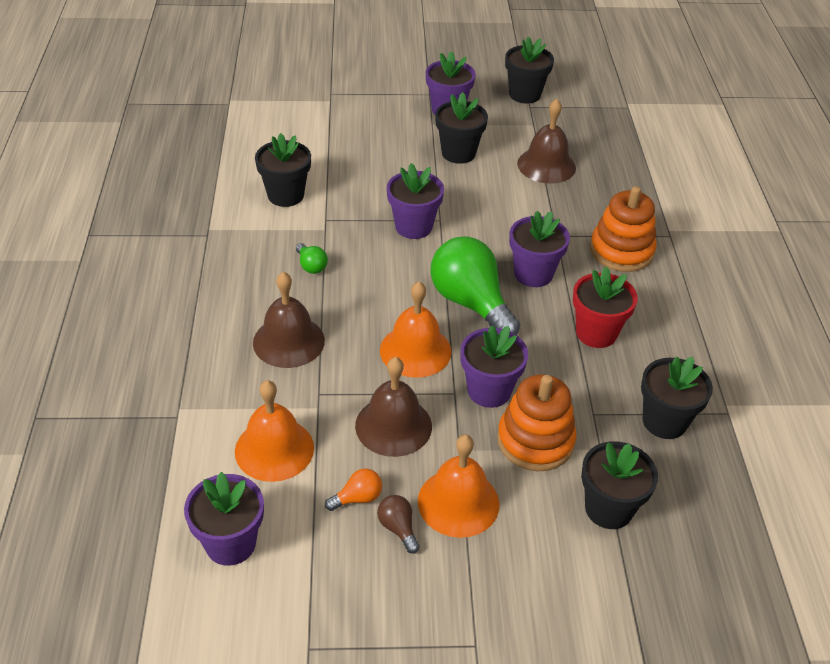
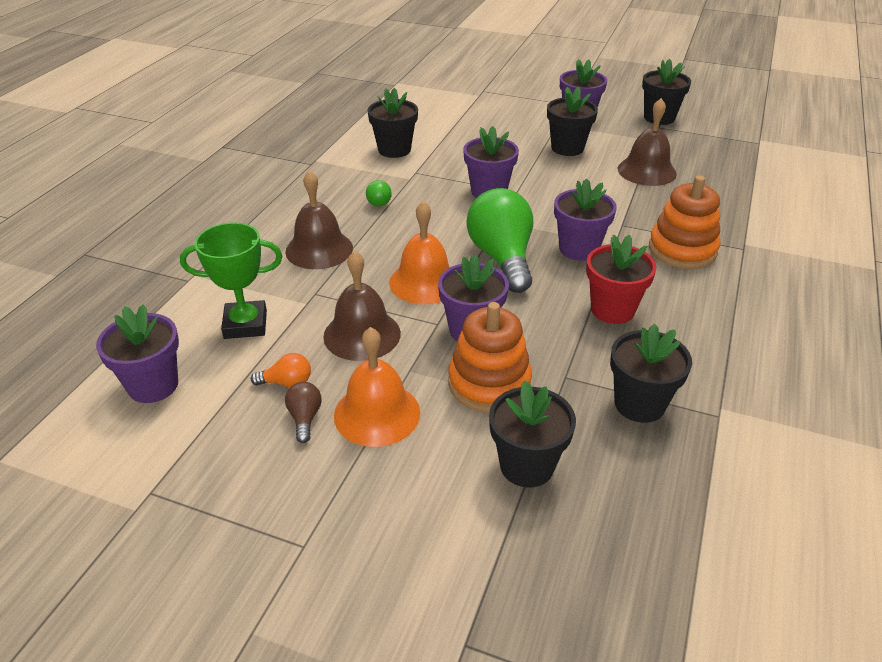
camera: 25 degrees right, 5 degrees down
orange bell [235,380,314,482] -> green trophy [180,223,282,339]

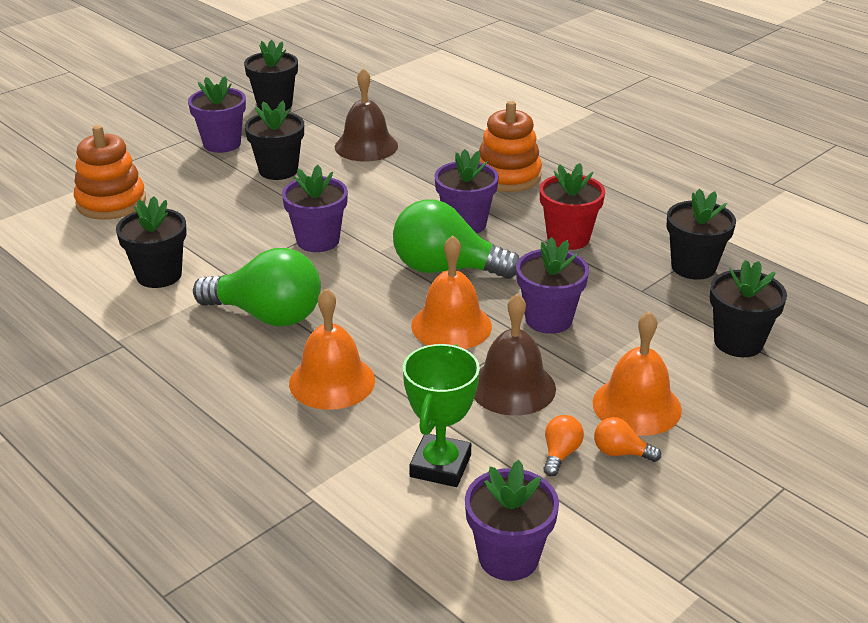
camera: 65 degrees left, 5 degrees down
brown bell [285,170,353,269] -> orange bell [289,288,375,410]
brown light bulb [285,382,322,443] -> orange light bulb [594,417,661,462]
green light bulb [366,180,392,206] -> green light bulb [193,248,321,327], size x2.33
orange stacking toy [448,302,532,413] -> orange stacking toy moved to [73,125,146,220]

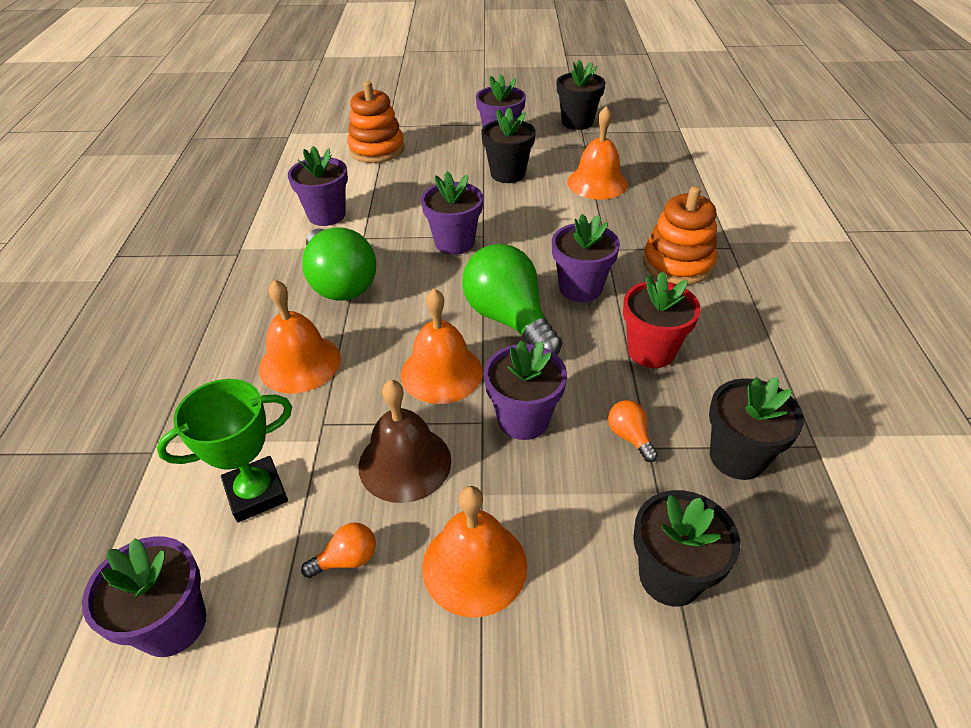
camera: 45 degrees right, 10 degrees up
black flower pot [116,196,187,288] -> purple flower pot [288,146,348,226]
brown bell [335,68,398,162] -> orange bell [567,106,628,200]
orange light bulb [594,417,661,462] -> orange light bulb moved to [608,400,658,462]

